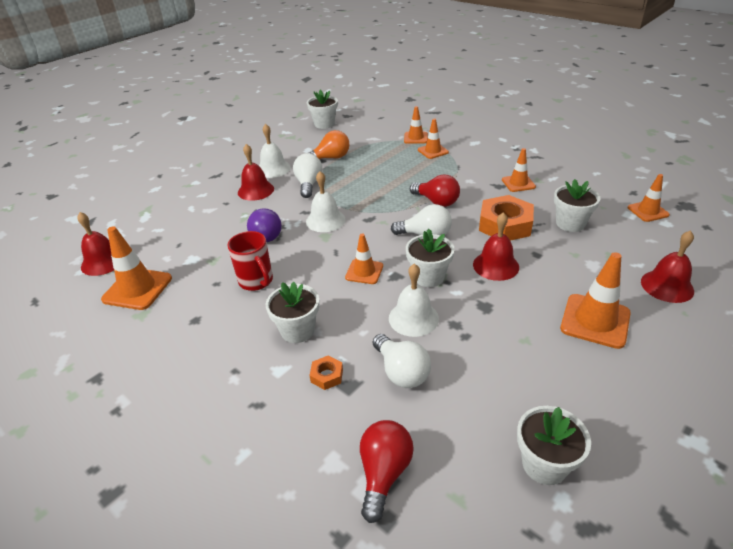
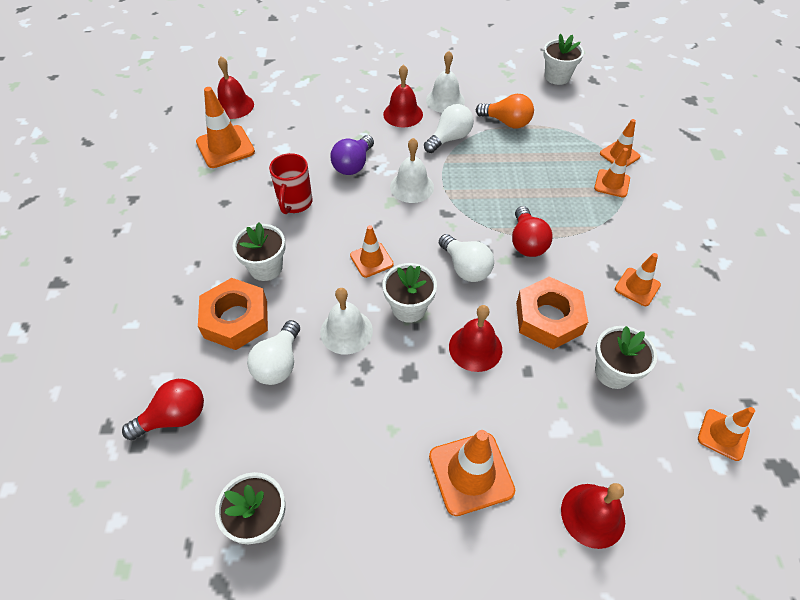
camera: 45 degrees right, 15 degrees up
orange nut [310,355,343,390] -> orange nut [198,278,268,350], size x2.19

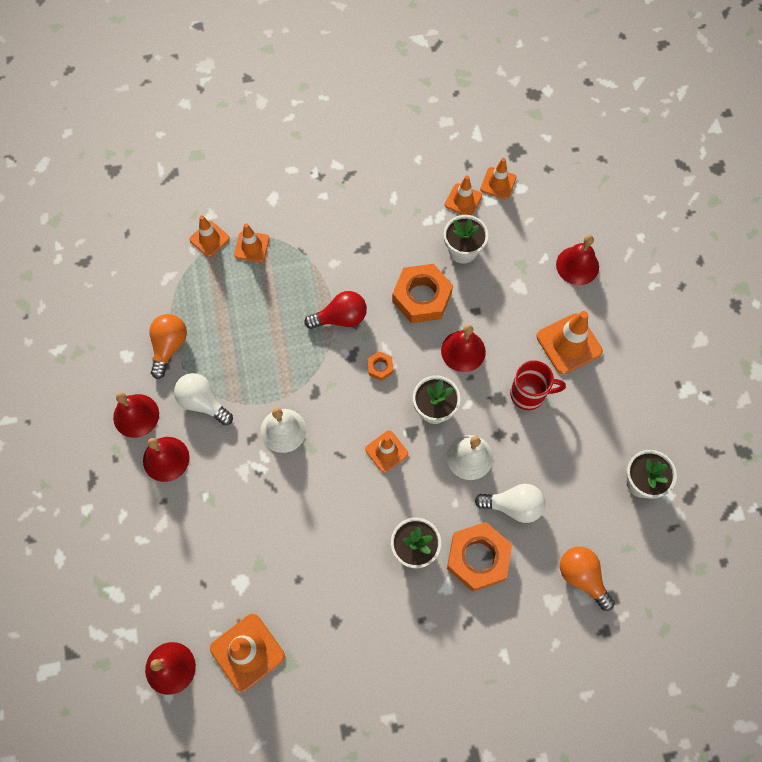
camera: 100 degrees left, 15 degrees up
red light bulb [122,379,204,440] -> orange light bulb [560,547,615,611]
red mug [269,153,313,214] -> red mug moved to [510,360,566,410]
purple light bulb [330,135,374,175] -> none
white bell [426,51,465,113] -> red bell [113,392,159,438]
white light bulb [439,234,494,282] -> orange nut [368,351,393,381]
white flower pot [543,34,584,85] -> none
orange traffic cone [615,253,661,306] -> orange traffic cone moved to [445,175,482,215]

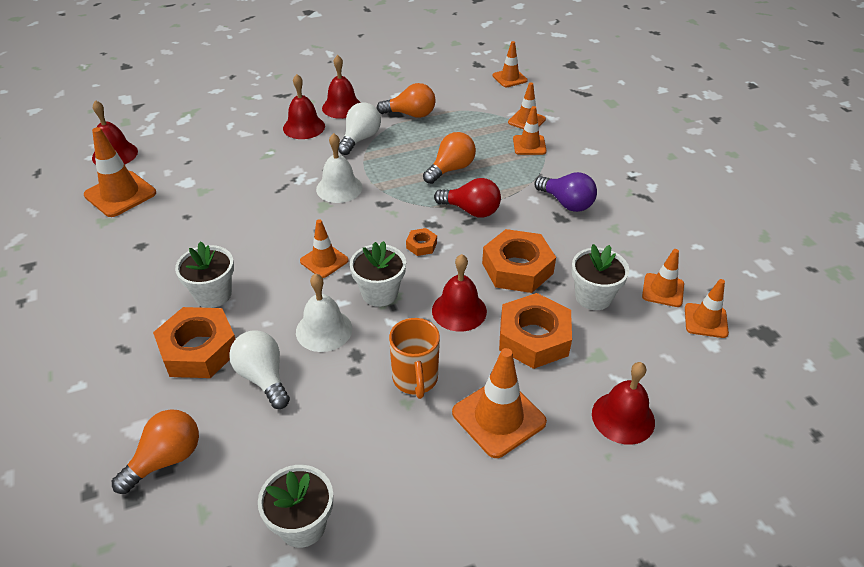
camera: 80 degrees right, 25 degrees down
red light bulb [304,291,367,329] -> red light bulb turned 45 degrees counterclockwise [434,178,501,218]
white light bulb [475,484,545,523] -> white light bulb turned 150 degrees clockwise [229,331,290,409]
red mug [510,360,566,410] -> orange mug [389,318,440,399]
none -> orange light bulb [423,132,476,184]
none -> orange traffic cone [492,41,528,87]
none -> orange nut [499,293,572,369]
none -> purple light bulb [534,172,597,212]

